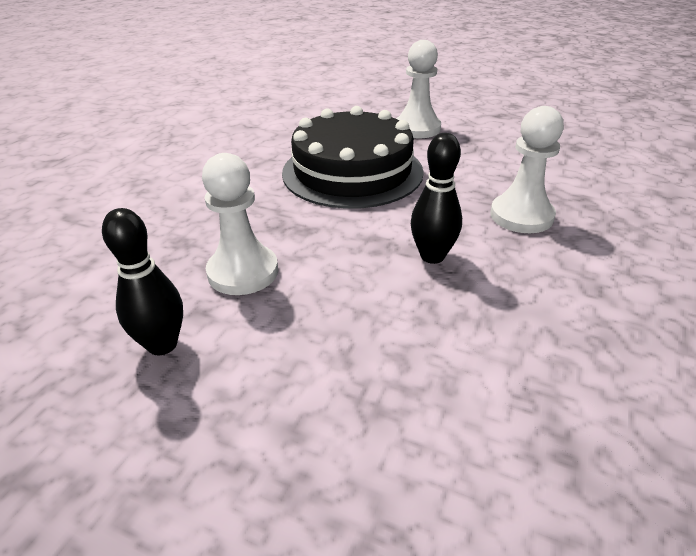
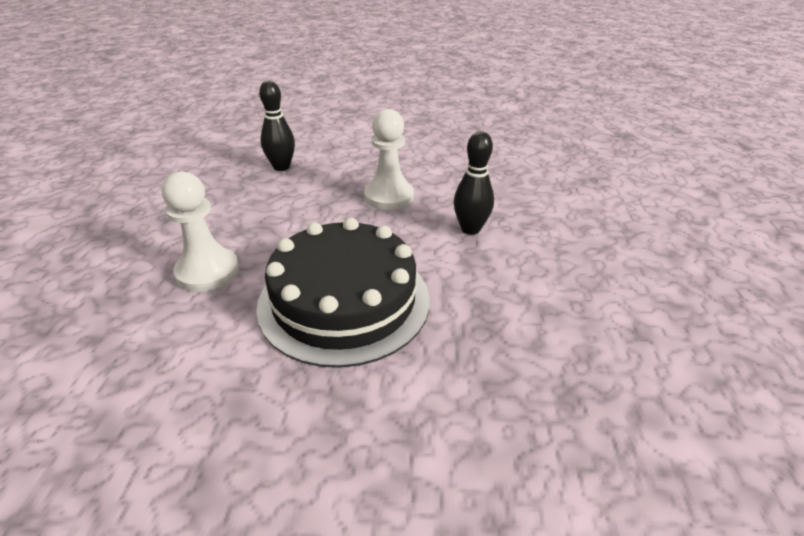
camera: 110 degrees left, 0 degrees up
black bowling pin [102,208,183,355] -> black bowling pin moved to [259,81,295,171]
white pawn [202,153,278,295] -> none

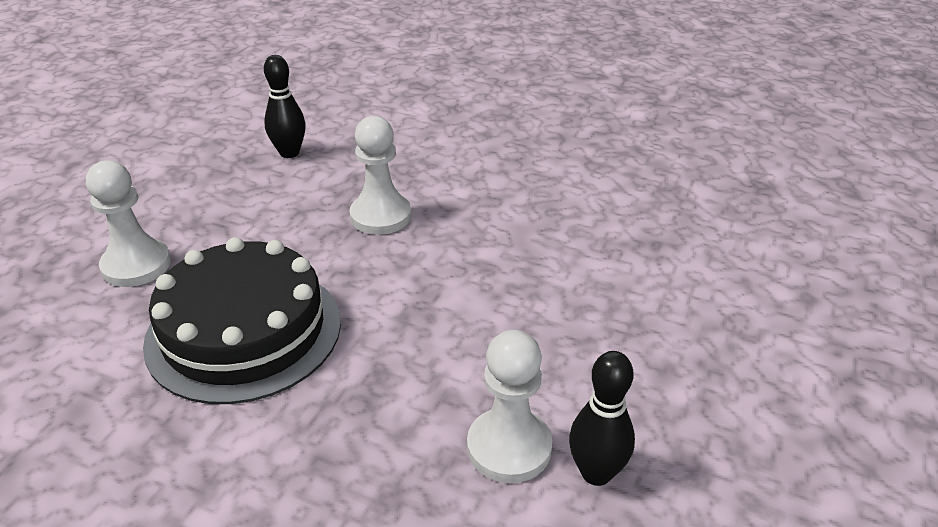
camera: 20 degrees right, 0 degrees up
black bowling pin [454,131,494,235] -> black bowling pin moved to [569,351,635,486]
none -> white pawn [467,330,552,483]

